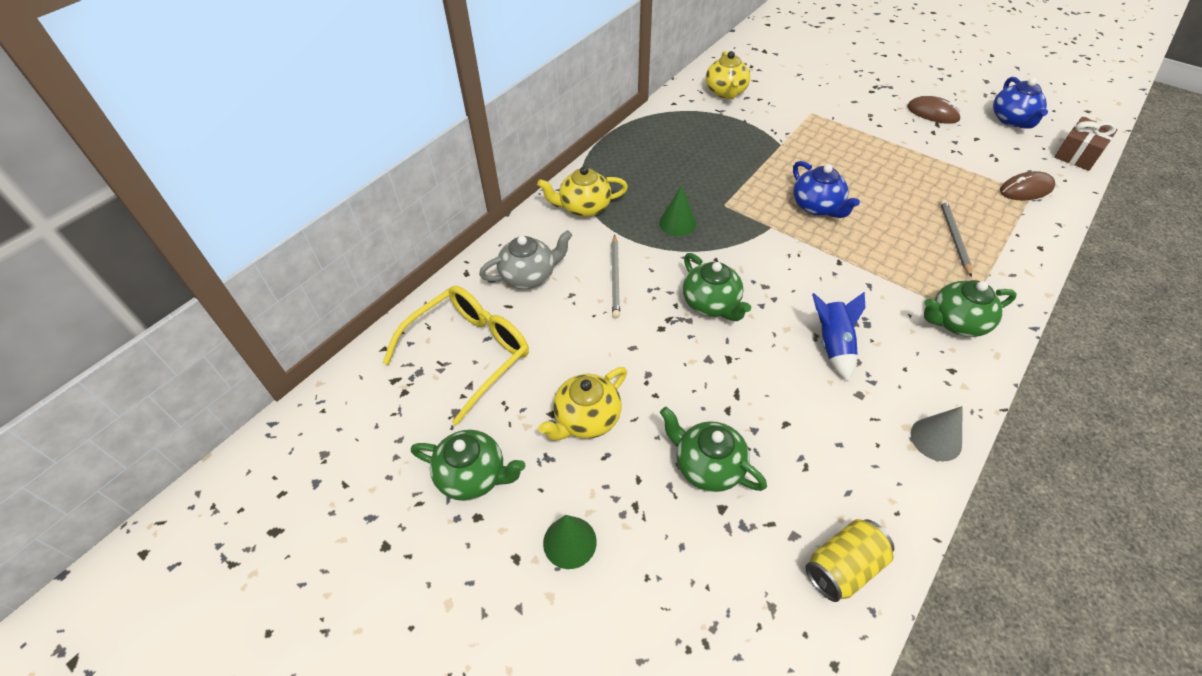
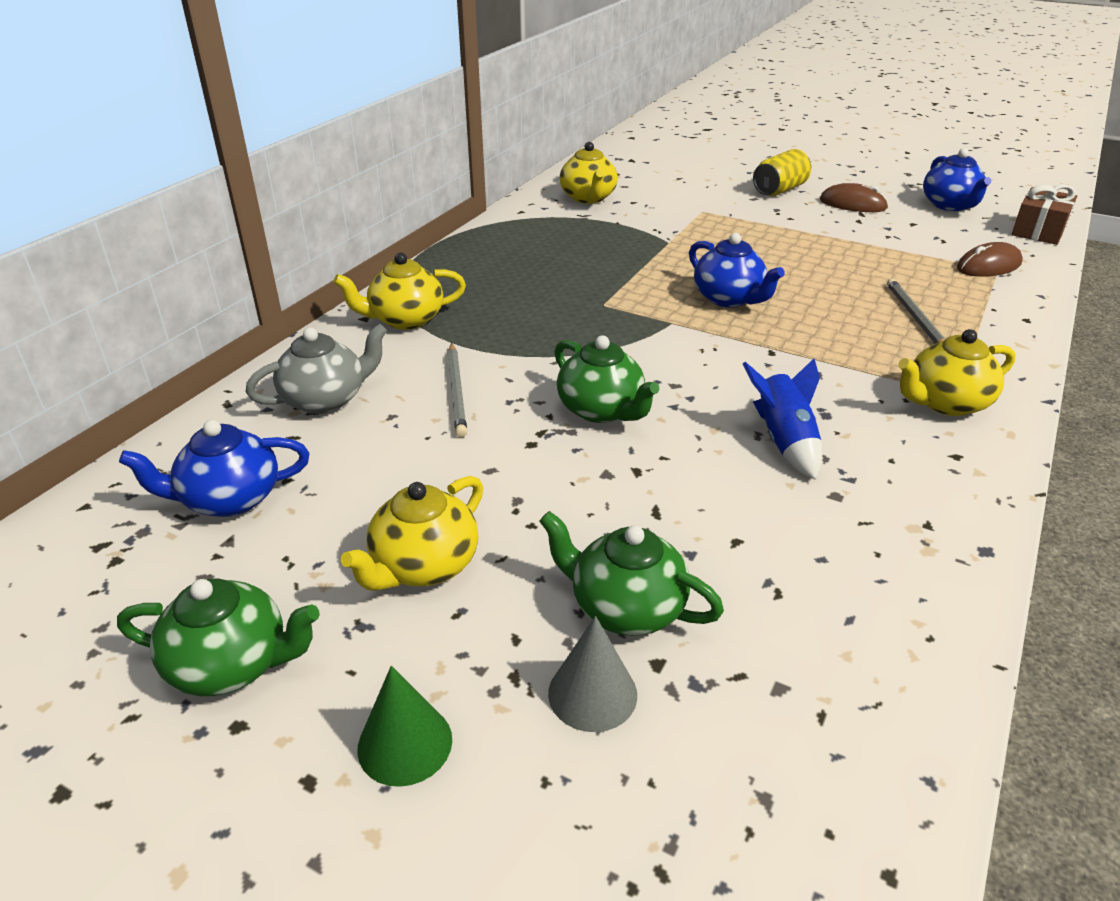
camera: 10 degrees left, 15 degrees down
yellow glasses [383,286,529,426] -> blue teapot [119,420,309,517]
green cone [659,185,697,236] -> none
yellow can [805,519,894,602] -> yellow can moved to [753,149,811,196]
grey cone [911,406,963,461] -> grey cone moved to [548,616,637,732]
green teapot [924,280,1017,337] -> yellow teapot [898,329,1015,416]

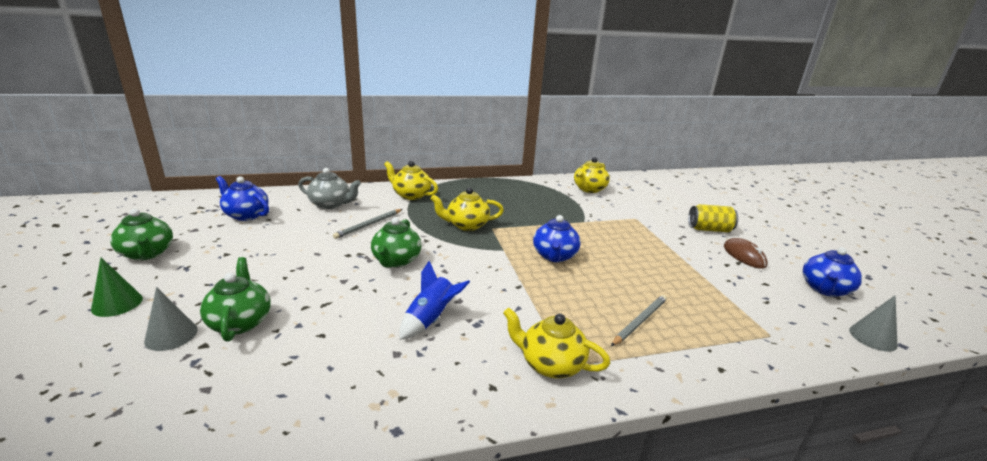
camera: 45 degrees right, 10 degrees down
yellow teapot [341,476,483,591] -> yellow teapot moved to [430,187,504,231]
brown mouse [957,242,1023,277] -> none
brown gift [1012,185,1077,245] -> grey cone [849,295,897,352]

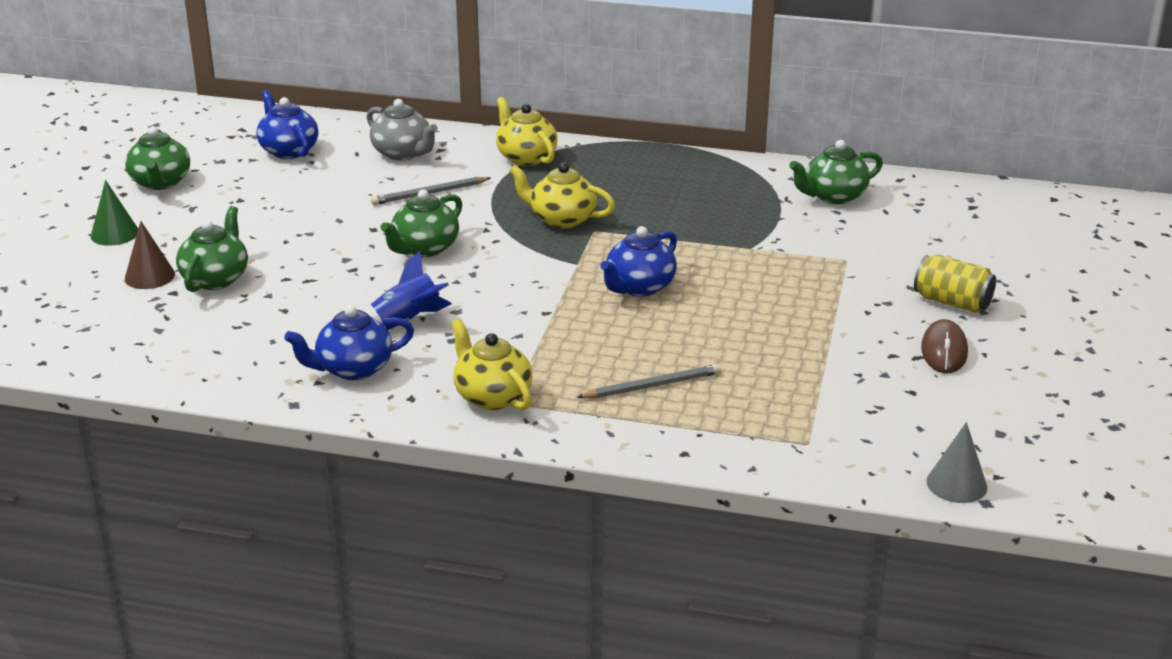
camera: 30 degrees right, 5 degrees up
grey cone [144,287,198,351] -> brown cone [125,221,175,289]
yellow teapot [574,157,610,193] -> green teapot [789,140,883,204]
blue teapot [803,247,862,297] -> blue teapot moved to [284,305,414,380]

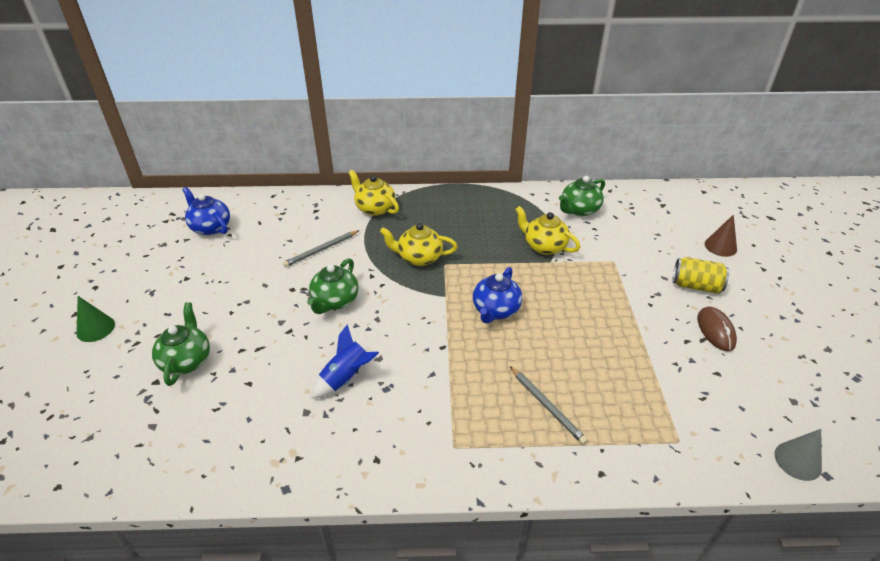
camera: 15 degrees left, 10 degrees up
green teapot [125,127,190,190] -> none
brown cone [125,221,175,289] -> brown cone moved to [705,215,737,257]
blue teapot [284,305,414,380] -> none
grey teapot [366,99,438,161] -> none
yellow teapot [451,319,532,410] -> yellow teapot moved to [515,206,580,255]
grey pencil [577,364,721,398] -> grey pencil turned 90 degrees clockwise [510,366,588,445]

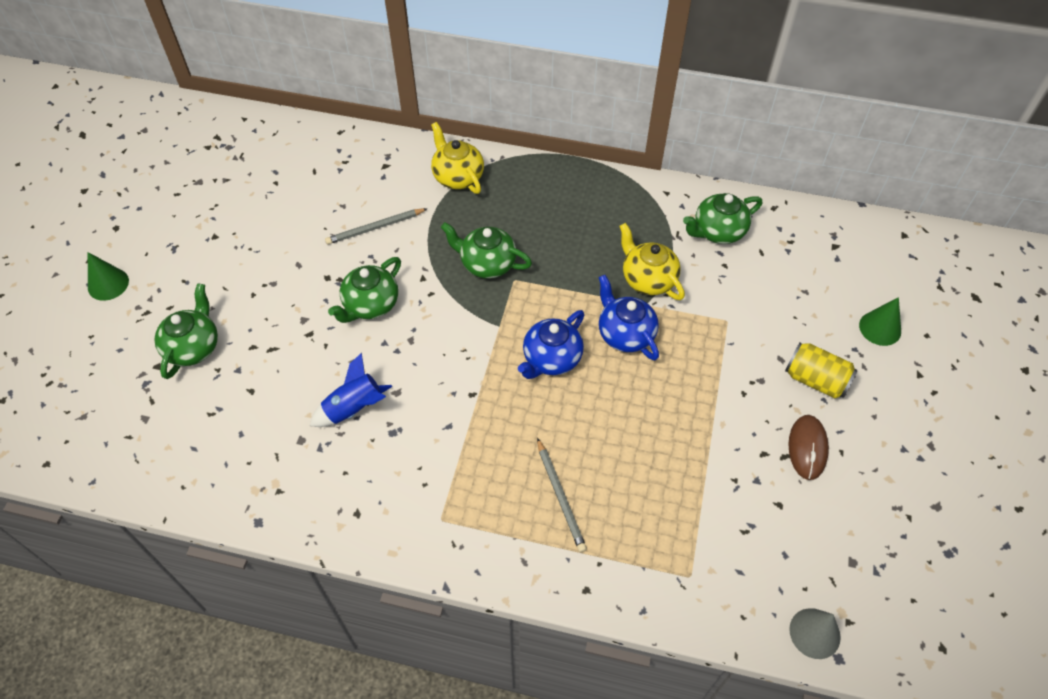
camera: 15 degrees right, 15 degrees up
blue teapot [182,187,230,235] -> blue teapot moved to [598,275,659,360]
yellow teapot [380,223,458,266] -> green teapot [441,222,532,279]
brown cone [705,215,737,257] -> green cone [859,297,901,346]

